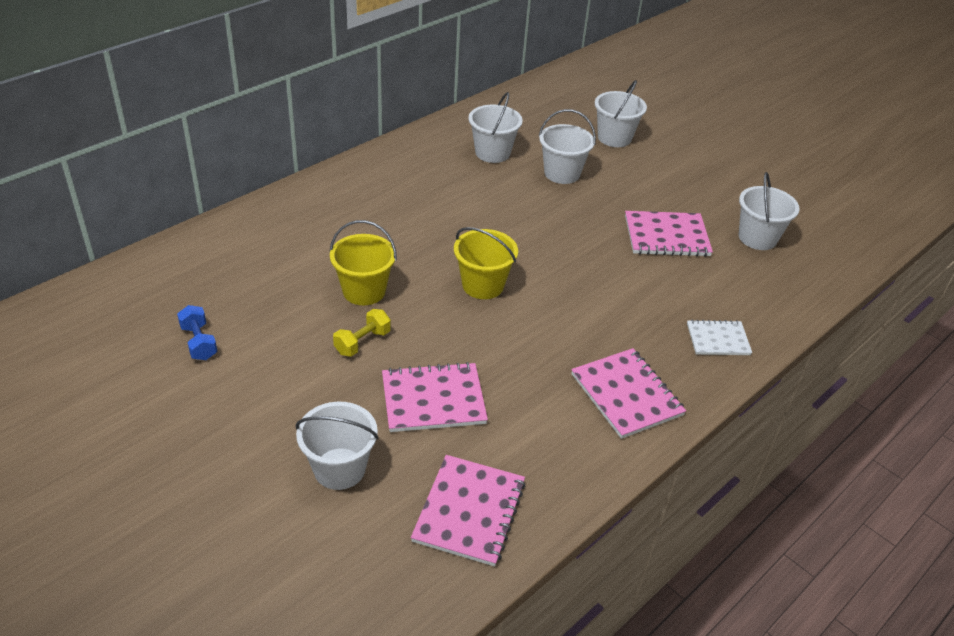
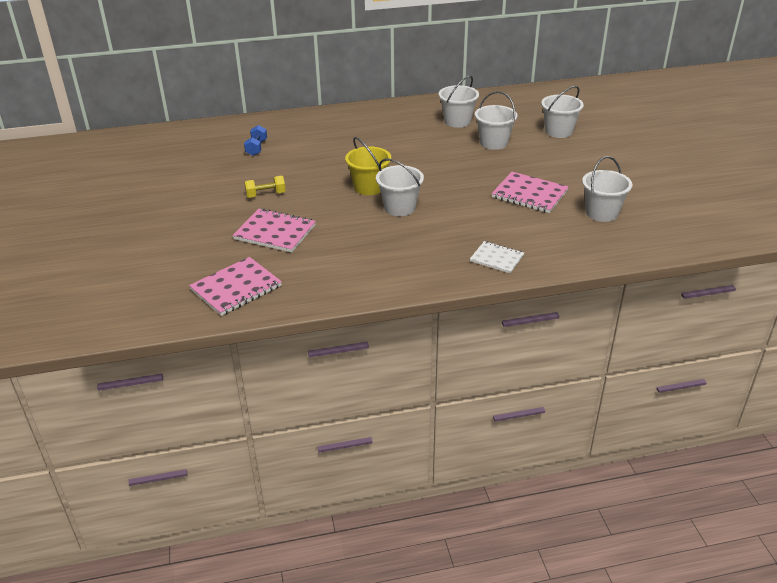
camera: 35 degrees right, 5 degrees down
blue dumbbell [177,305,218,360] -> blue dumbbell moved to [244,125,267,156]
white bucket [296,402,379,490] -> white bucket moved to [376,158,424,216]
yellow bucket [330,220,397,305] -> none
pink notebook [571,348,686,439] -> none

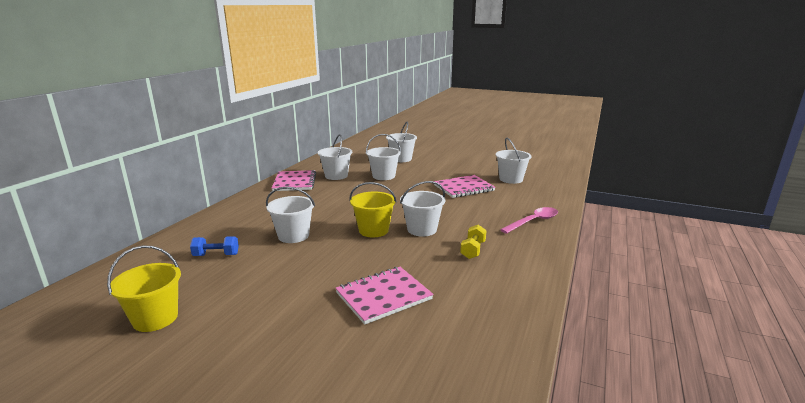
camera: 55 degrees left, 15 degrees down
pink notebook [189,257,282,316] -> pink notebook moved to [272,170,316,191]
blue dumbbell [244,125,267,156] -> blue dumbbell turned 45 degrees counterclockwise [190,236,239,256]
yellow dumbbell [244,176,286,198] -> yellow dumbbell moved to [460,225,487,259]
white notebook [470,241,524,274] -> pink spoon [500,207,558,234]
none -> yellow bucket [107,245,181,332]
none -> white bucket [266,186,315,243]

